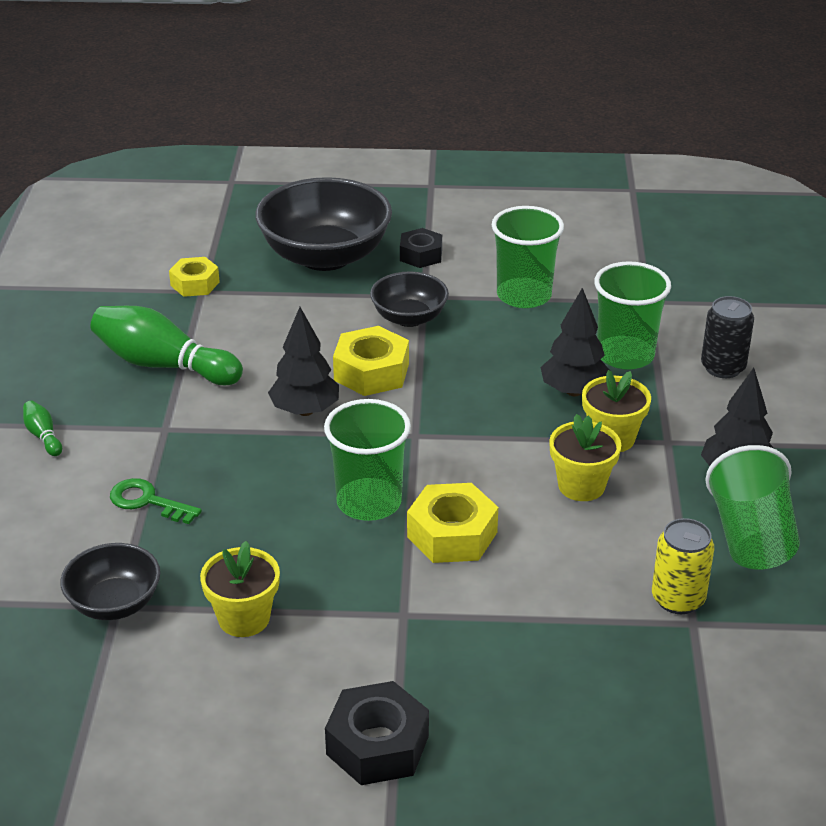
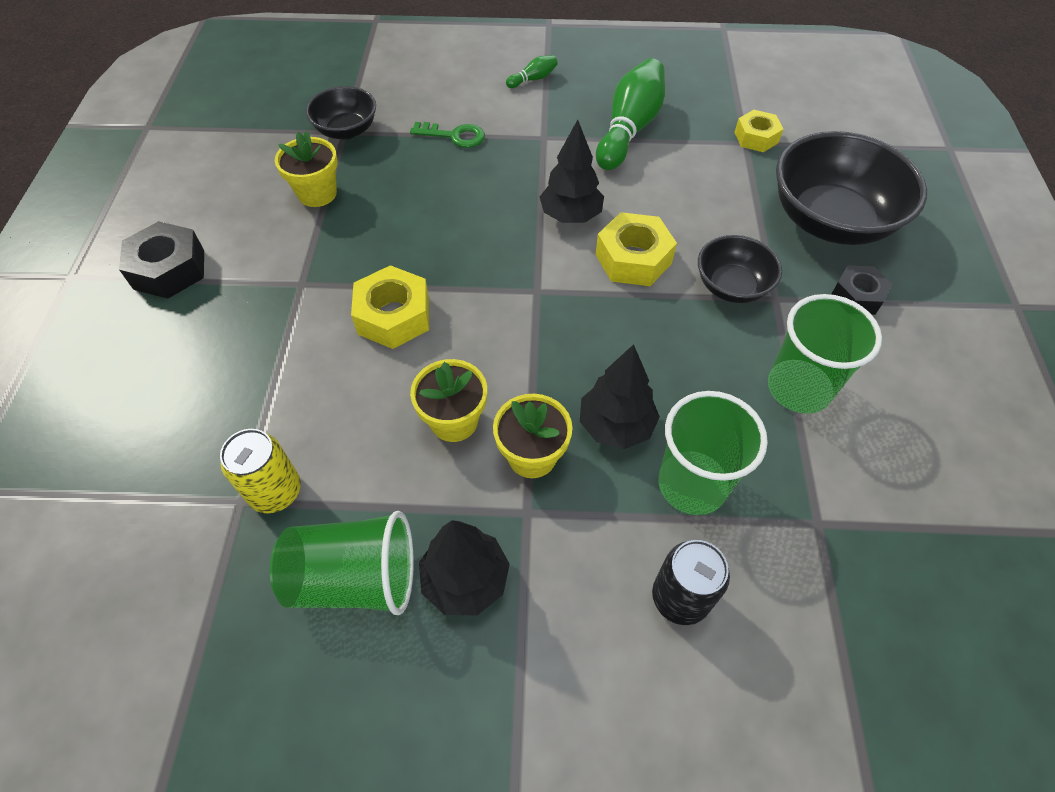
camera: 90 degrees right, 20 degrees up
green key [110,478,202,524] -> green key turned 75 degrees clockwise [410,122,485,148]
green cup [324,399,411,521] -> none

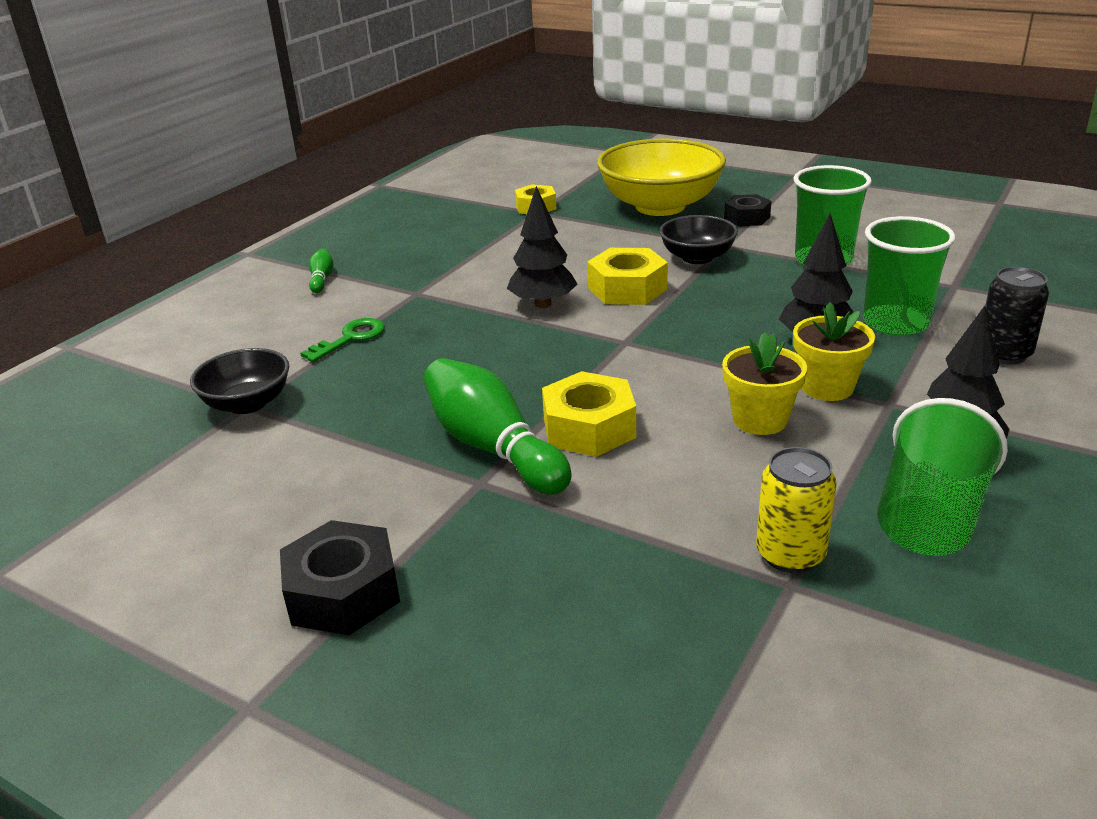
camera: 60 degrees left, 25 degrees down
yellow flower pot [275,131,338,207] -> none
green bowling pin [596,58,665,170] -> green bowling pin moved to [424,358,572,495]
black bowl [776,131,927,245] -> yellow bowl [597,138,726,216]

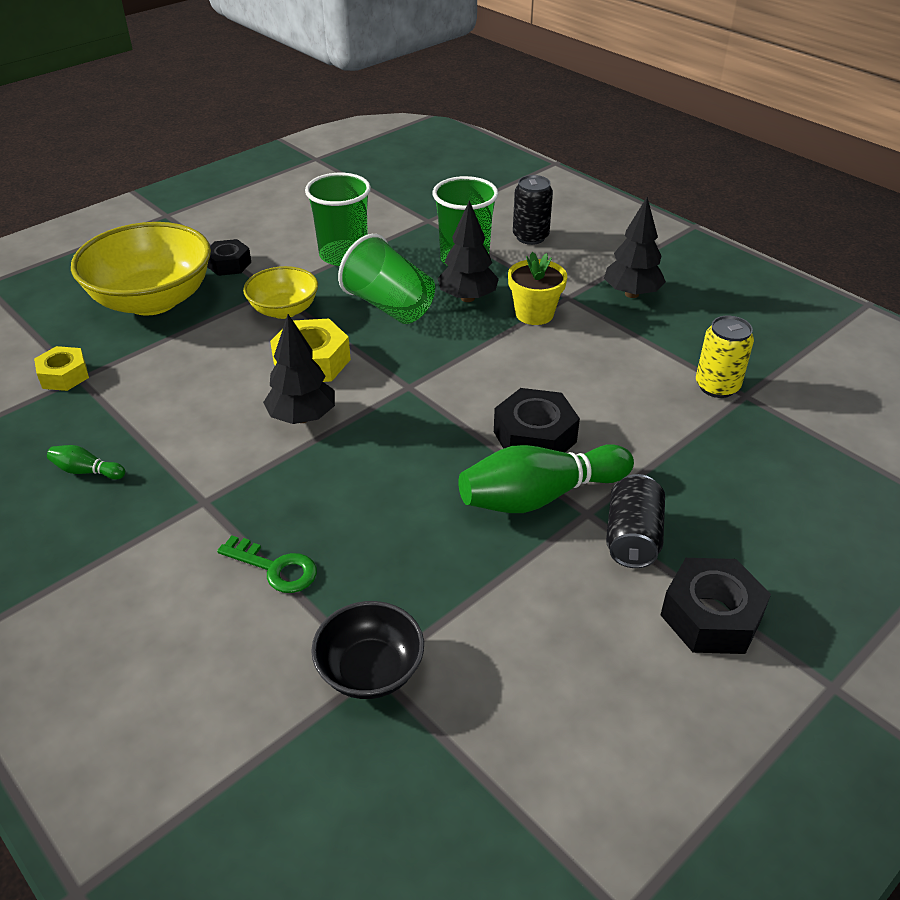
camera: 75 degrees left, 10 degrees up
green key [300,318,385,362] -> green key turned 150 degrees clockwise [217,536,317,593]
green bowling pin [309,249,334,293] -> green bowling pin moved to [47,445,125,479]
yellow nut [542,371,636,457] -> black nut [494,388,580,452]
black bowl [659,215,738,264] -> yellow bowl [243,266,318,319]
yellow flower pot [722,332,807,435] -> none
green cup [877,398,1008,556] -> green cup moved to [338,234,435,324]
none -> black can [606,474,665,568]

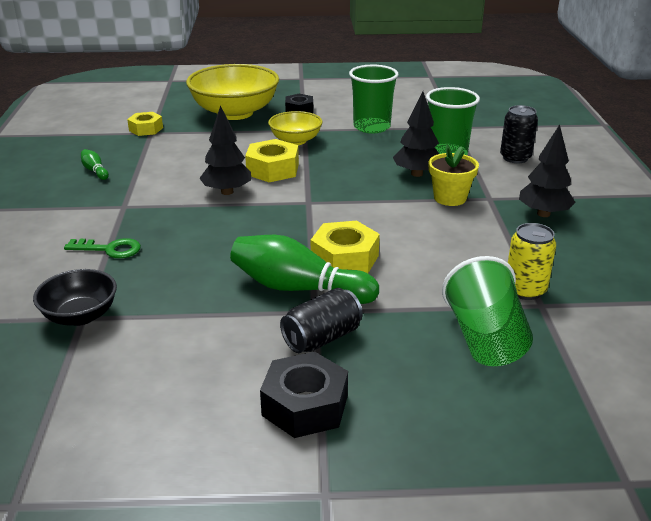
camera: 40 degrees right, 10 degrees down
green key [217,536,317,593] -> green key turned 60 degrees counterclockwise [64,238,141,258]
green cup [338,234,435,324] -> green cup moved to [442,256,533,366]
black nut [494,388,580,452] -> yellow nut [311,221,380,273]

